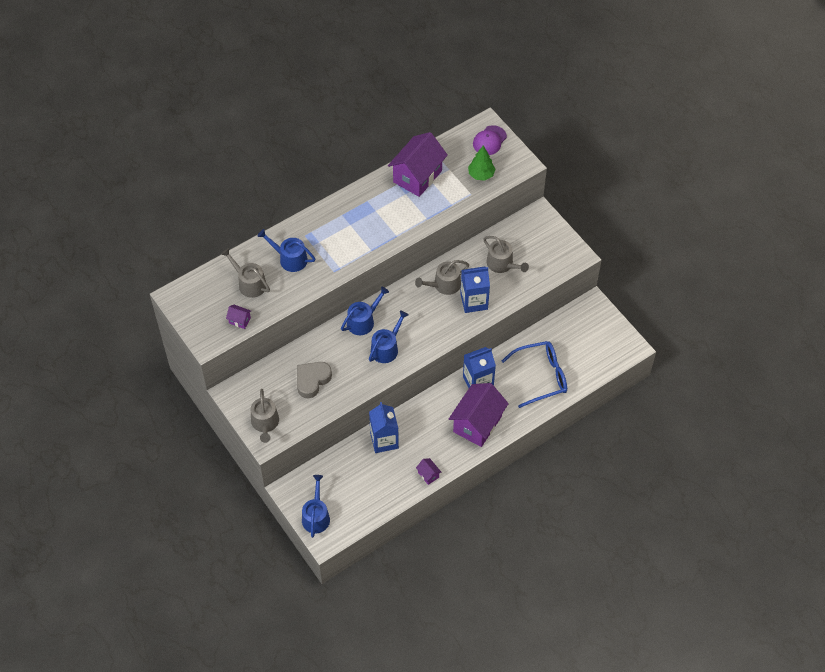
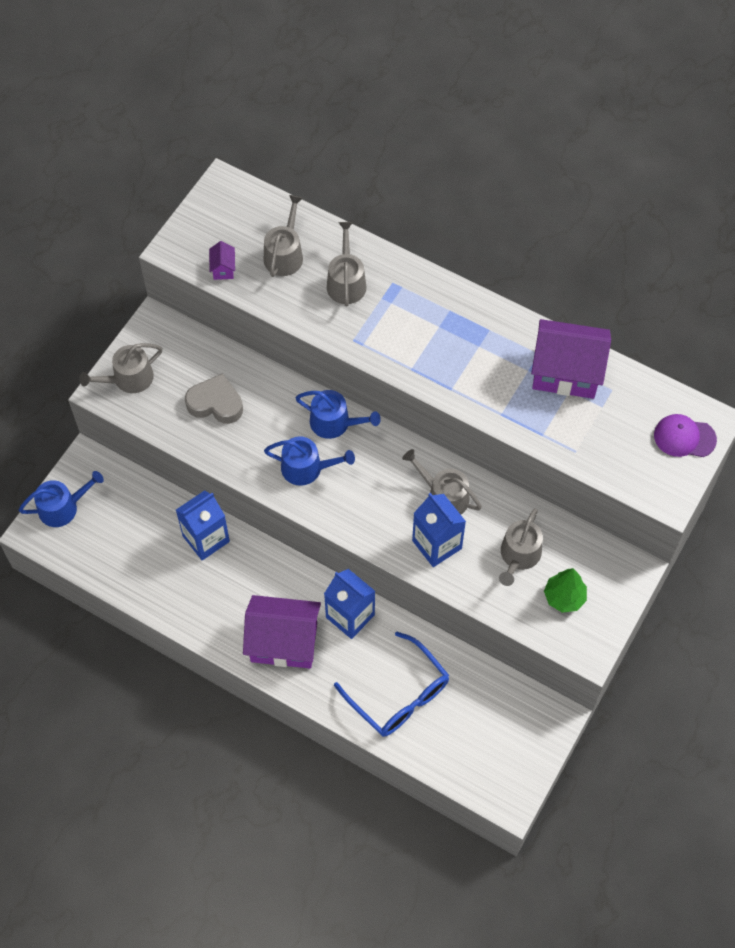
camera: 65 degrees right, 5 degrees up
blue watering can [257,229,315,272] -> grey watering can [327,222,367,307]
purple house [416,458,442,485] -> none
green tree [468,146,496,181] -> green tree moved to [544,568,587,613]

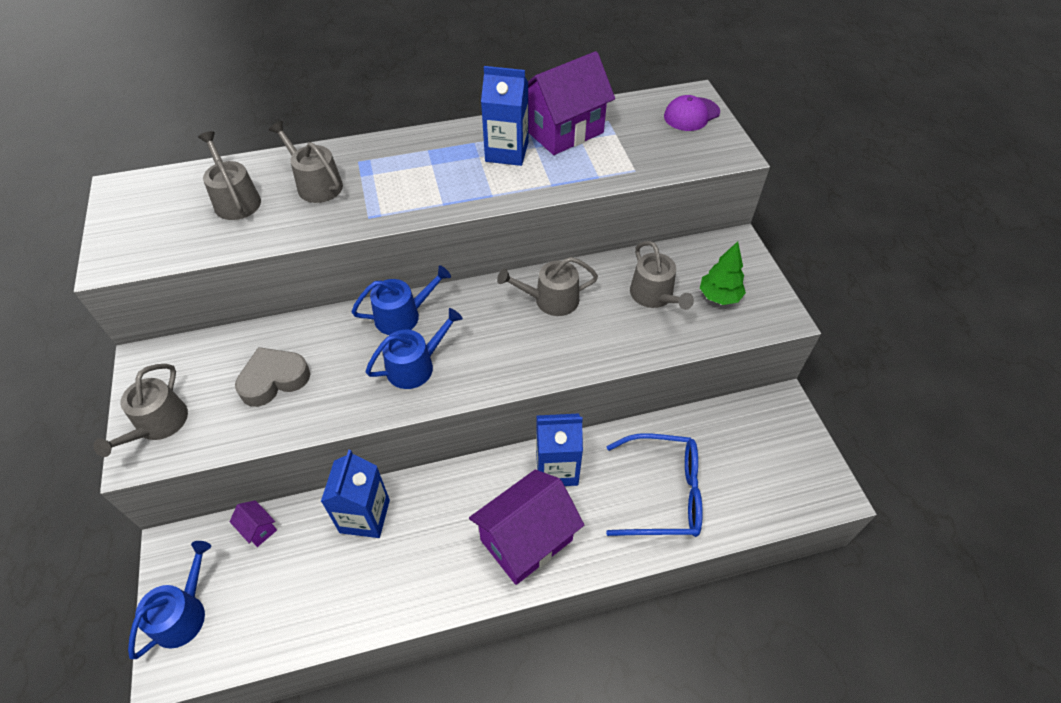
camera: 45 degrees left, 10 degrees down
purple house [209,241,235,280] -> purple house moved to [230,500,277,547]
blue carton [412,493,466,567] -> blue carton moved to [481,66,528,166]

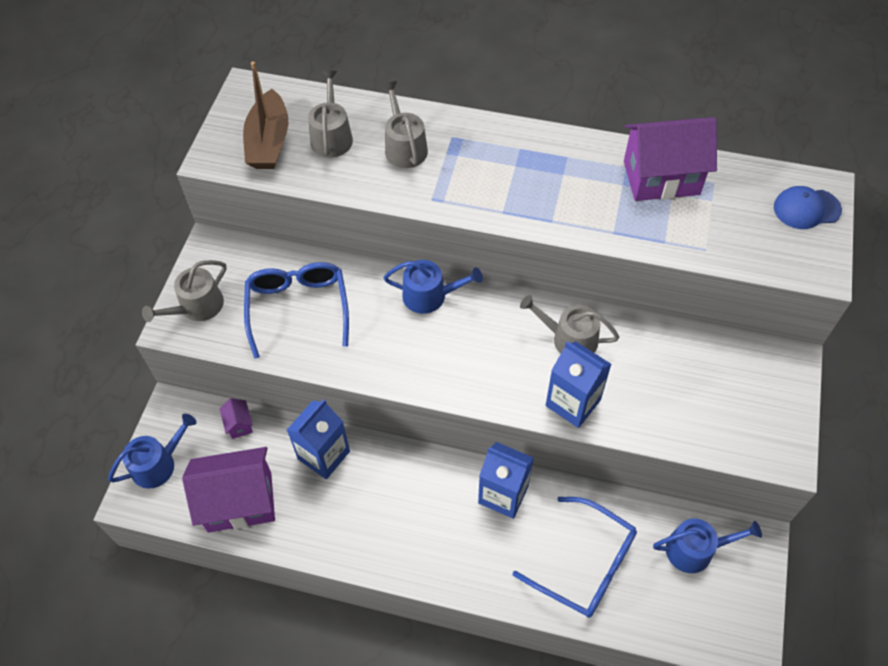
camera: 30 degrees right, 5 degrees up
grey heart [235,347,310,407] -> blue glasses [244,262,349,359]
blue watering can [366,308,463,389] -> blue watering can moved to [653,518,762,573]
purple house [469,469,584,585] -> purple house moved to [182,447,275,533]
blue carton [481,66,528,166] -> blue carton moved to [546,341,612,428]
grey watering can [630,241,694,310] -> none
purple cap [664,95,720,131] -> blue cap [774,186,842,229]
green tree [700,241,746,305] -> none
none -> brown boat [243,61,288,169]

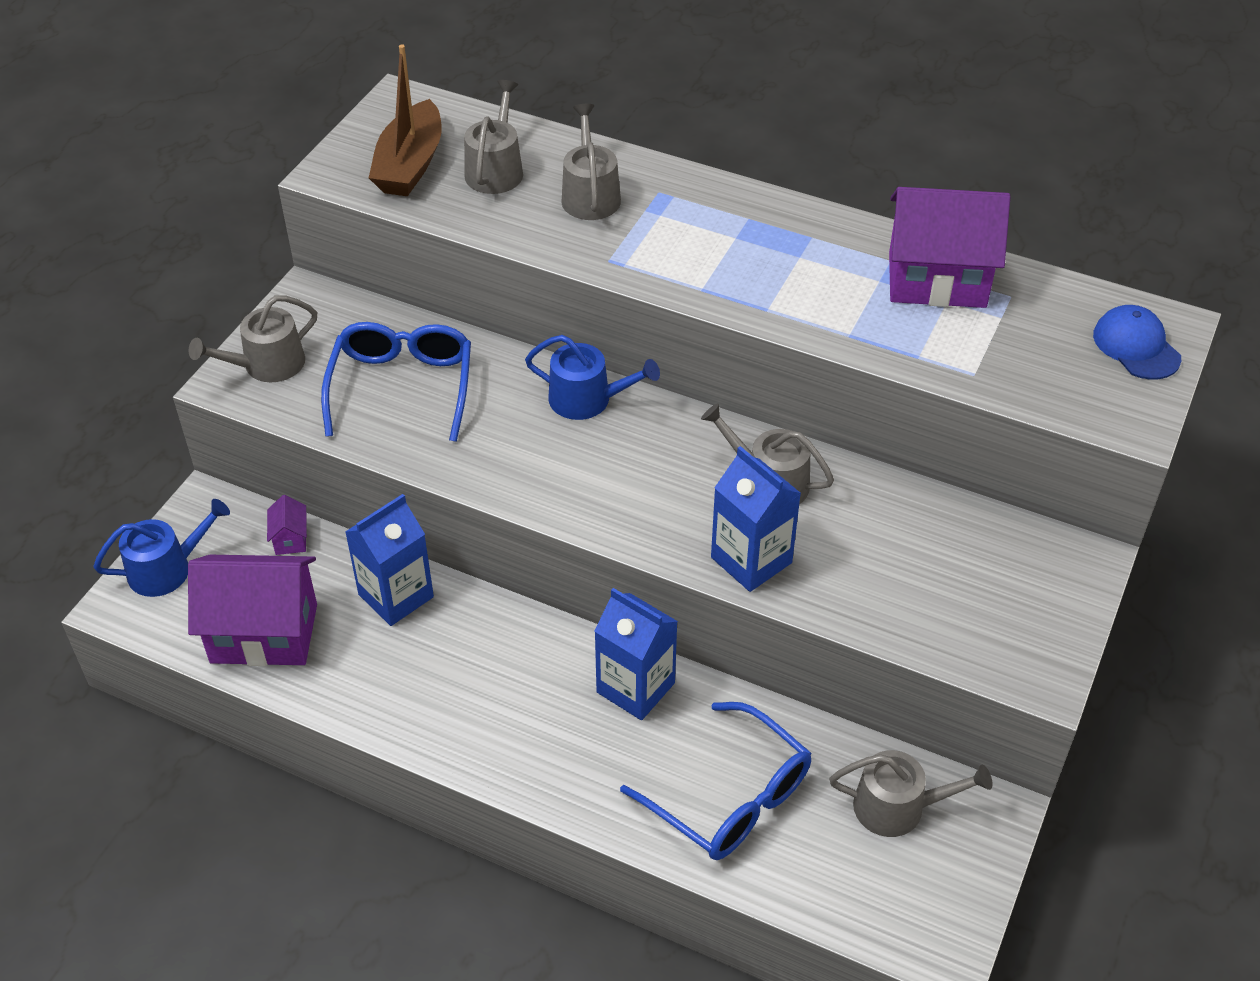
camera: 10 degrees right, 10 degrees down
blue watering can [653,518,762,573] -> grey watering can [830,750,993,837]
blue cap [774,186,842,229] -> blue cap turned 60 degrees clockwise [1093,305,1181,380]

